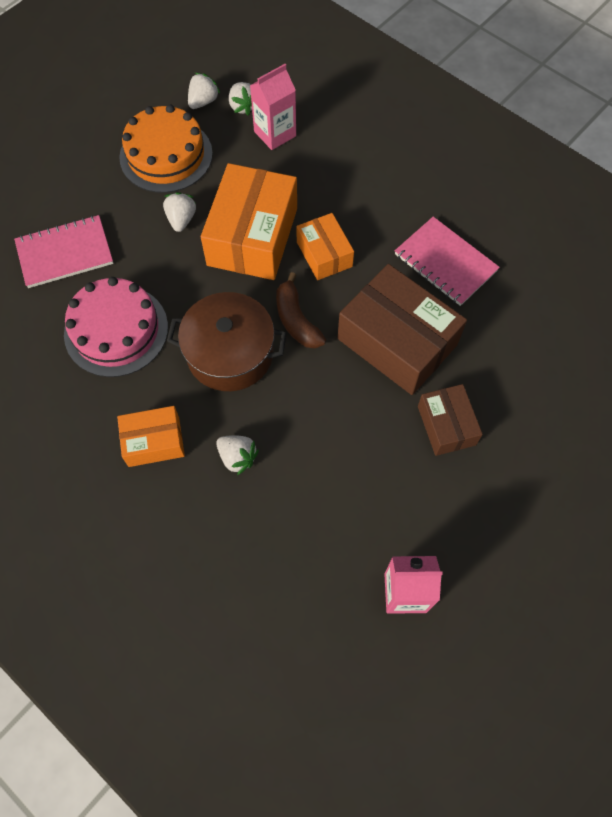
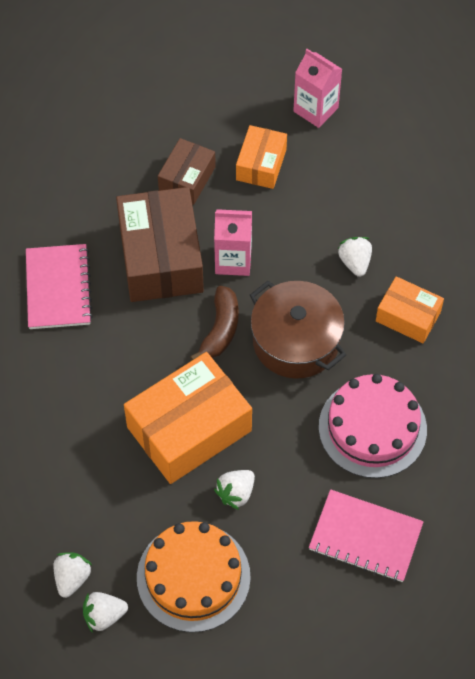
camera: 140 degrees left, 5 degrees down
pink carton [250,64,296,150] -> pink carton moved to [214,209,252,276]
orange box [296,213,354,280] -> orange box moved to [236,125,287,189]

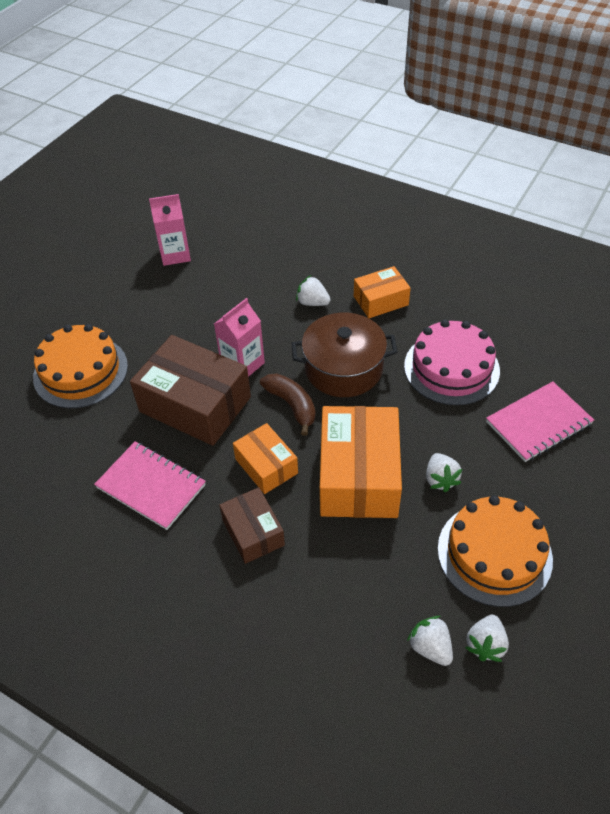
camera: 50 degrees left, 10 degrees down
brown box [158,138,216,205] -> brown box moved to [219,487,285,564]
orange box [236,125,287,189] -> orange box moved to [233,423,298,494]
none -> orange cake [33,324,128,408]

